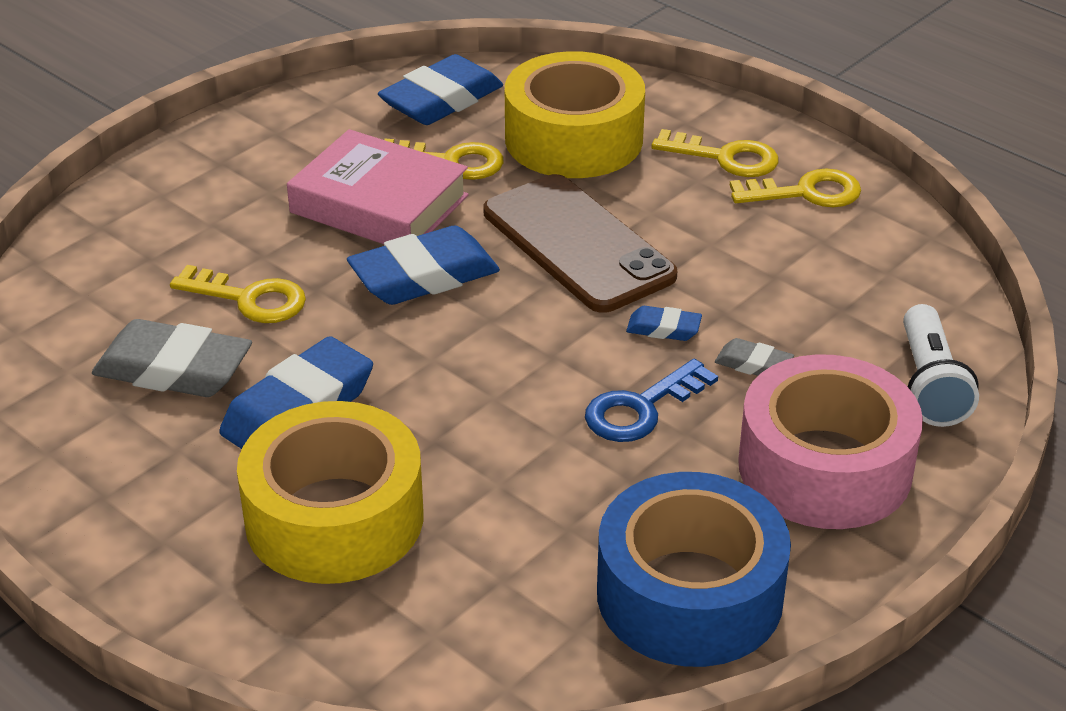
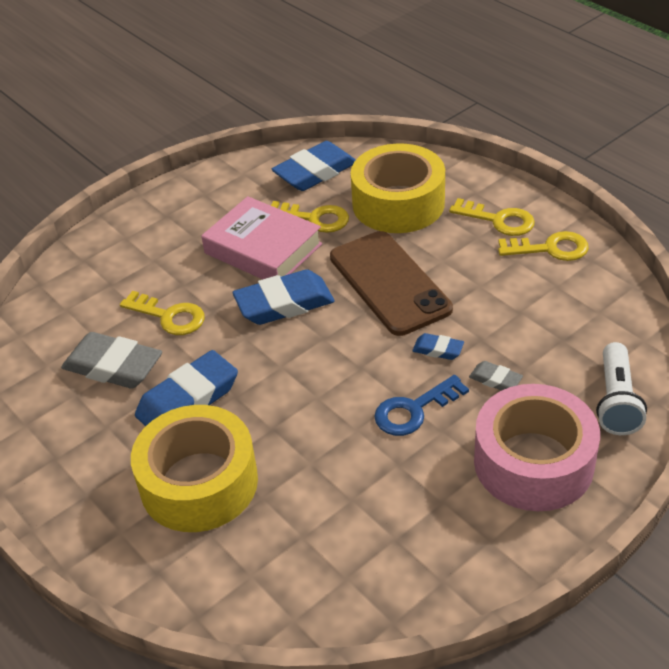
camera: 10 degrees right, 5 degrees up
blue tape [597,472,791,667] -> none

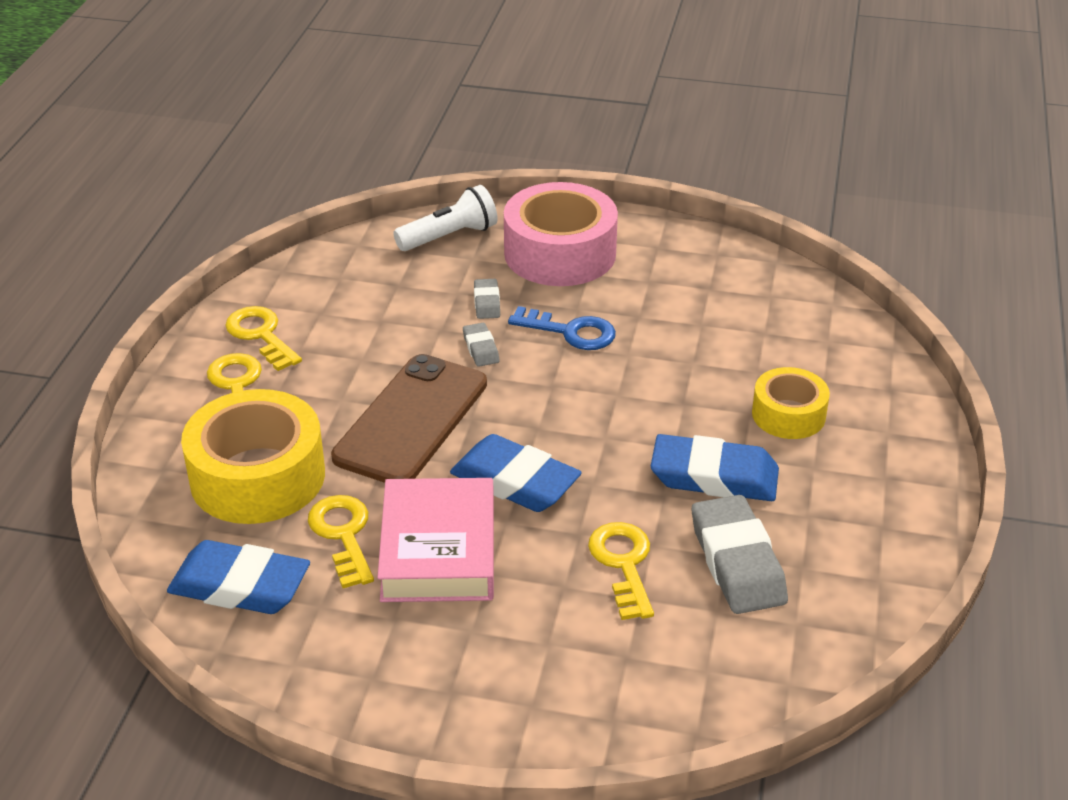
camera: 130 degrees left, 5 degrees down
yellow tape [131,405,258,532] -> yellow tape [752,367,830,439], size x0.57
blue eraser [412,333,464,360] -> grey eraser [463,323,499,367]

